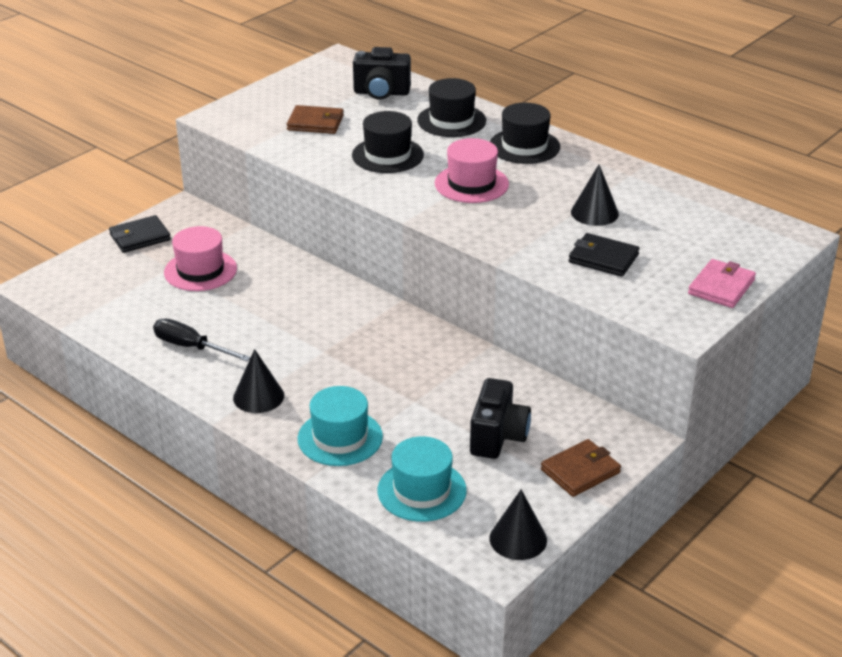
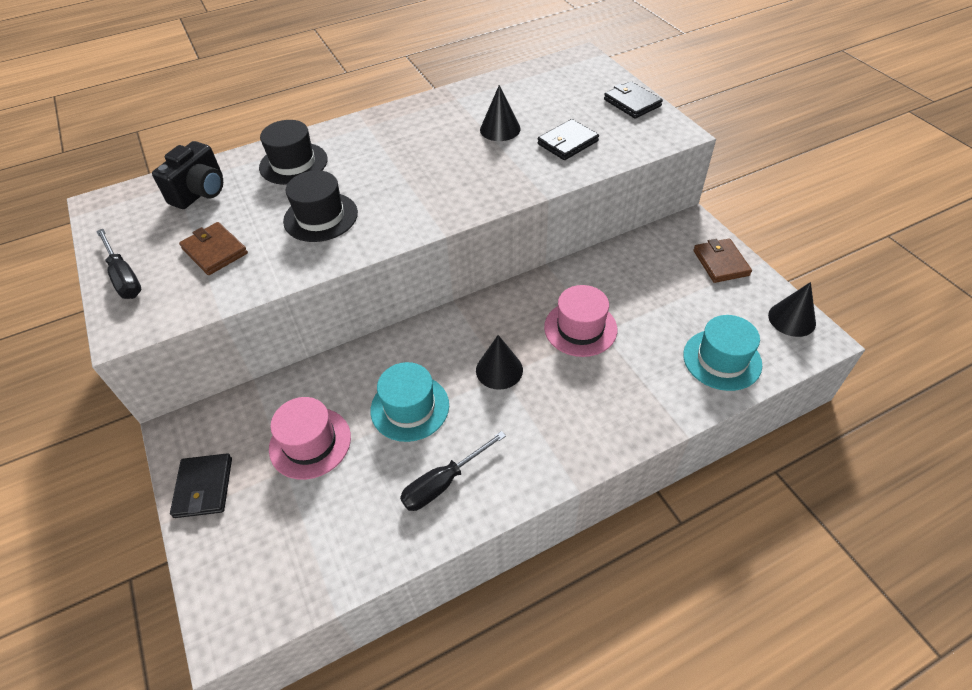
camera: 65 degrees left, 15 degrees up
black cone [233,349,284,413] -> black cone moved to [476,335,523,390]
brown wallet [287,105,344,134] -> brown wallet turned 75 degrees counterclockwise [179,222,248,275]
turquoise hat [298,386,383,466] -> turquoise hat moved to [371,362,449,442]
pink hat [435,138,509,203] -> pink hat moved to [544,285,617,357]
black camera [470,378,531,459] -> none
black hat [490,103,560,164] -> none
pink wallet [688,259,756,308] -> black wallet [604,81,663,119]
none -> black screwdriver [96,229,142,299]

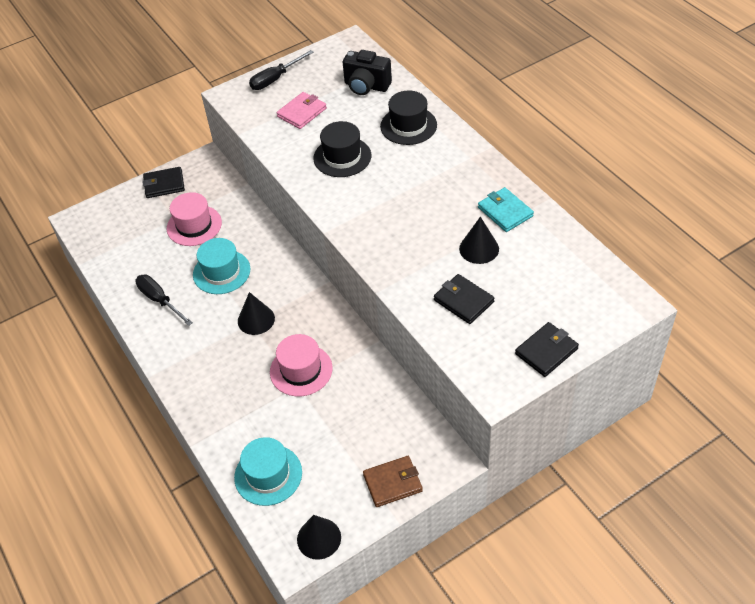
camera: 85 degrees right, 0 degrees up
brown wallet [179,222,248,275] -> pink wallet [277,92,327,129]
none -> turquoise wallet [478,187,534,232]

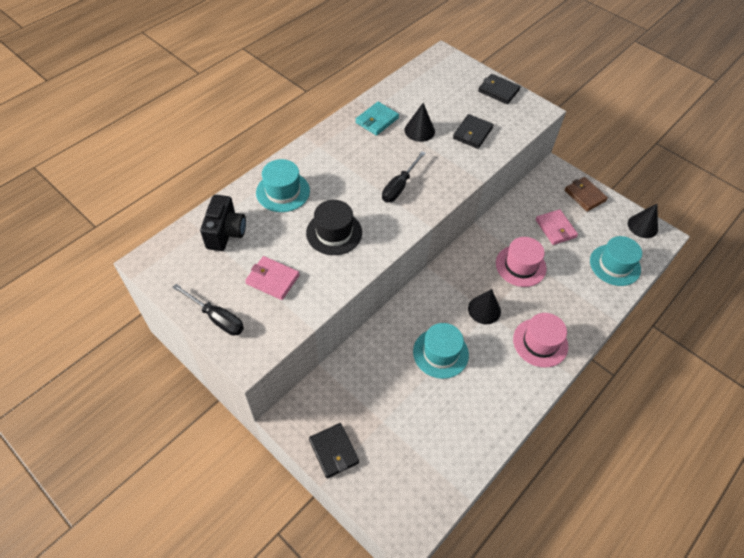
camera: 110 degrees left, 5 degrees up
black screwdriver [136,274,193,326] -> black screwdriver moved to [382,151,426,202]
pink hat [167,192,222,246] -> pink hat moved to [513,313,568,368]
black hat [380,90,437,145] -> turquoise hat [256,159,310,212]
none -> pink wallet [535,209,578,245]

